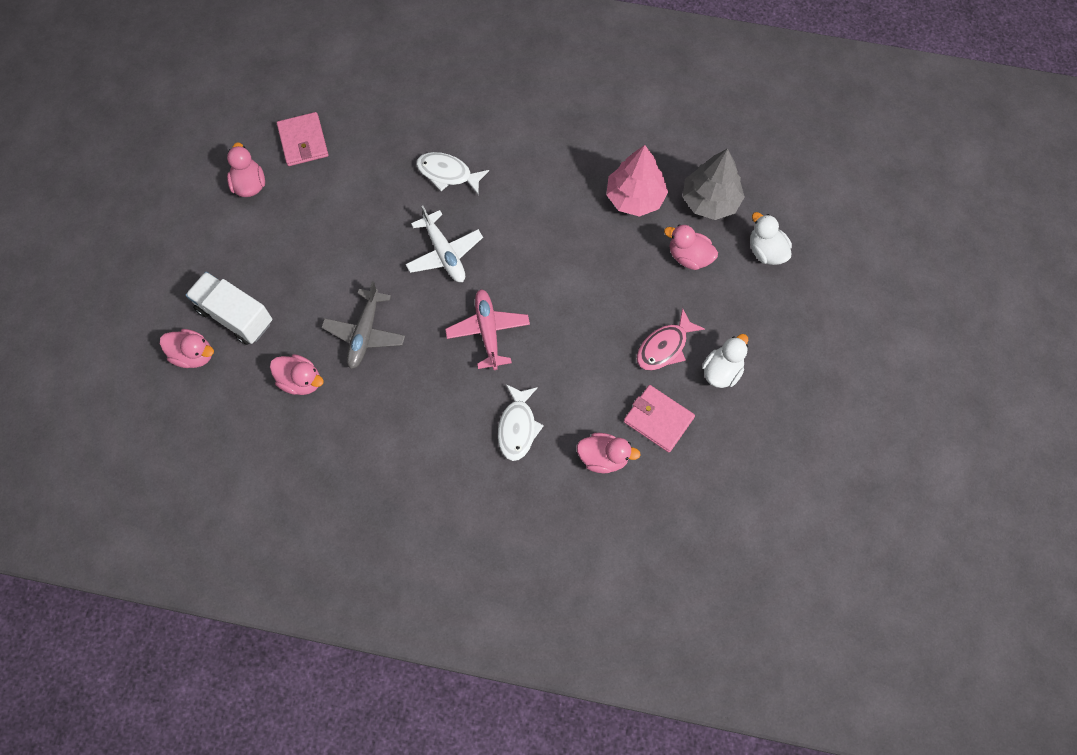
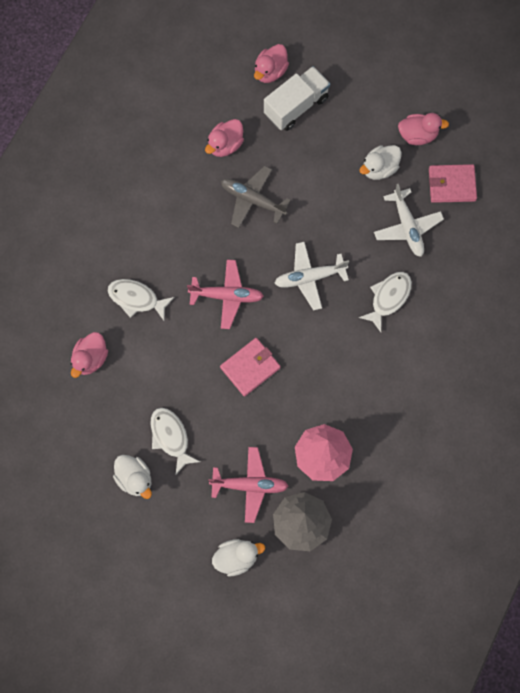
camera: 105 degrees right, 5 degrees up
pink wallet [624,385,695,452] -> pink wallet moved to [220,338,281,396]
pink fish [637,308,705,371] -> white fish [151,408,200,474]
pink duck [664,224,718,270] -> pink plane [208,447,289,523]
none -> white duck [359,145,402,180]
none -> white plane [374,184,444,257]

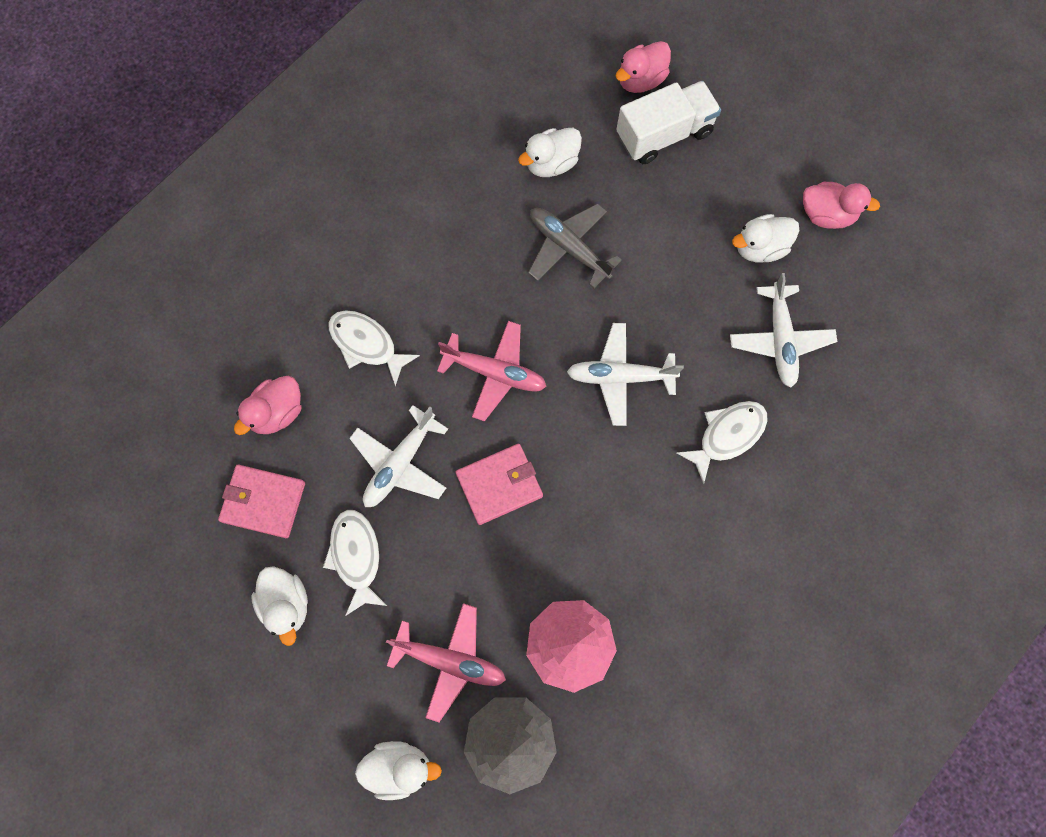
camera: 15 degrees right, 0 degrees up
pink duck [205,119,244,157] -> white duck [518,128,582,177]
pink wallet [429,164,477,203] -> pink wallet moved to [218,465,305,538]
none -> white plane [349,405,448,507]

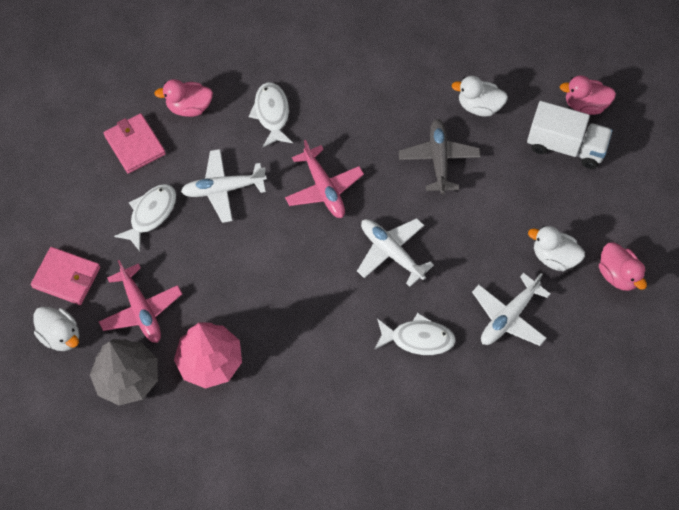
camera: 45 degrees right, 10 degrees down
white duck [251,566,308,646] -> none
pink wallet [456,444,543,525] -> pink wallet moved to [31,247,100,305]

